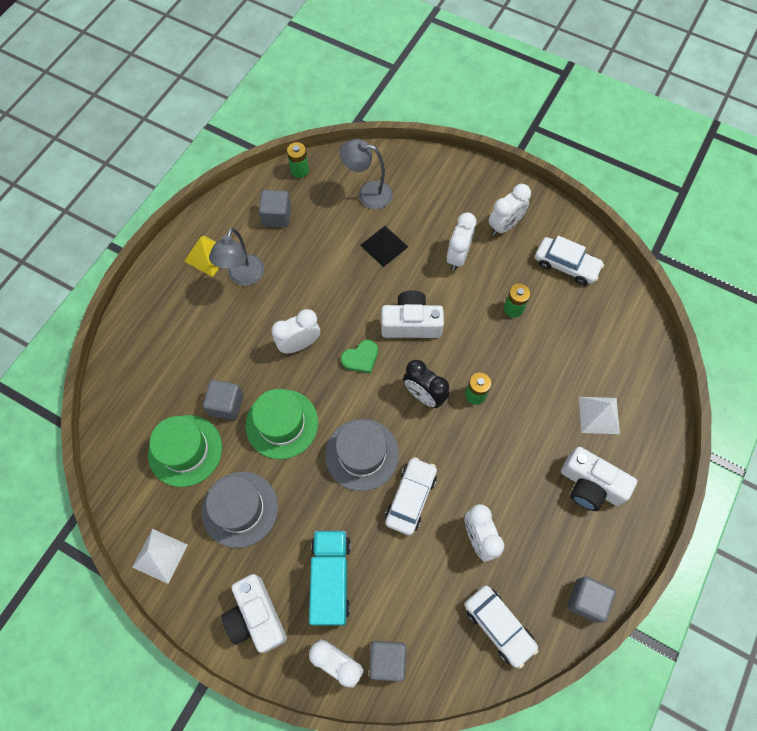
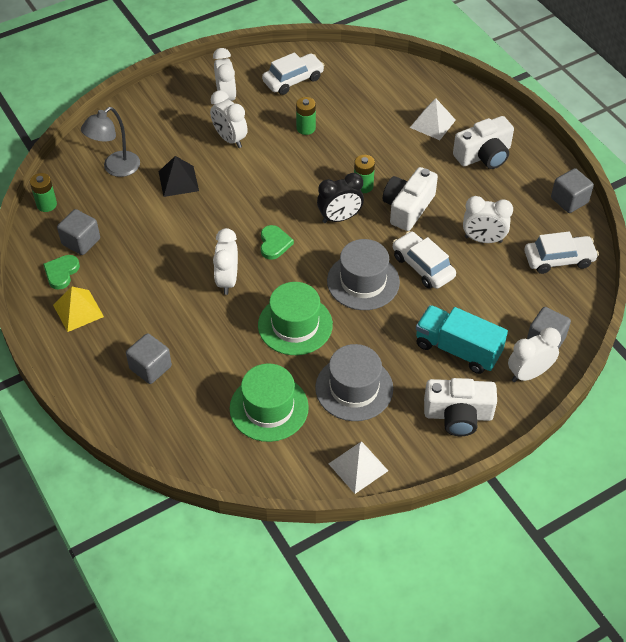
camera: 60 degrees left, 15 degrees down
grey cube [203,380,243,420] -> grey cube moved to [126,333,172,384]
grey lamp [209,228,264,286] -> none
white camera [381,290,444,338] -> white camera moved to [383,167,438,231]
none -> green heart [43,255,80,290]

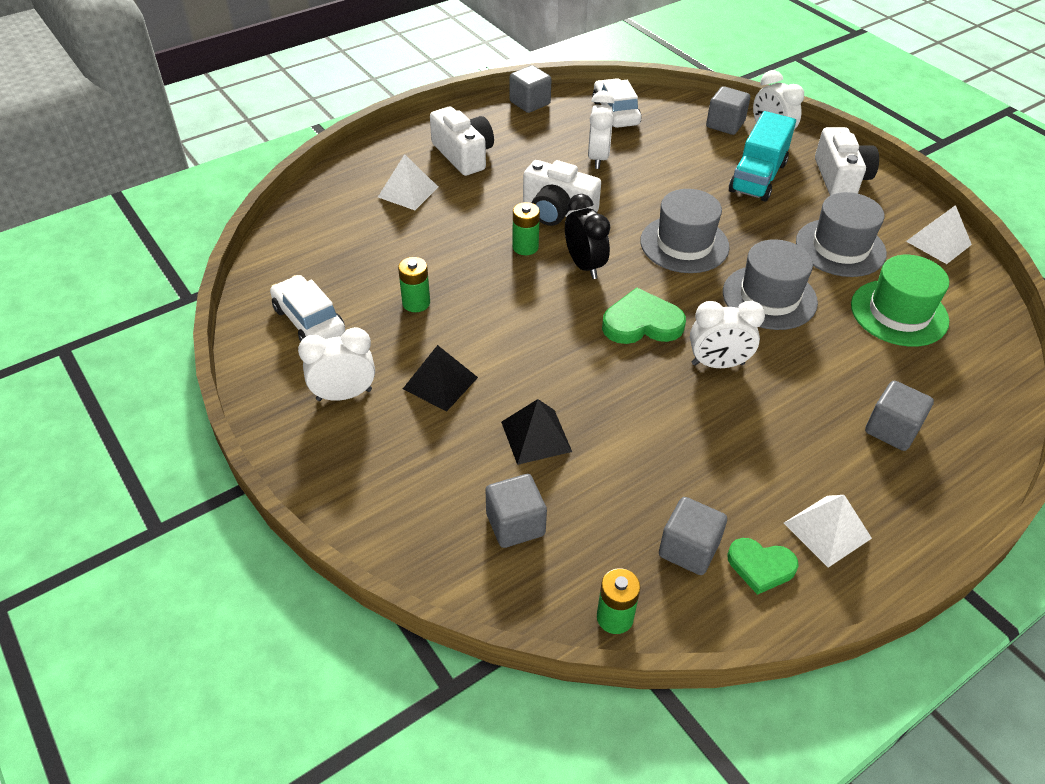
camera: 95 degrees left, 5 degrees down
yellow pyramid [53,287,104,332] -> white pyramid [784,495,872,567]
grey lamp [81,107,140,177] -> grey cube [485,474,547,548]
white clock [210,90,248,148] -> black pyramid [403,345,478,412]
green hat [258,282,333,355] -> grey hat [723,239,818,330]
green heart [261,225,294,260] -> green heart [602,288,686,344], size x1.51
white car [393,231,456,289] -> none

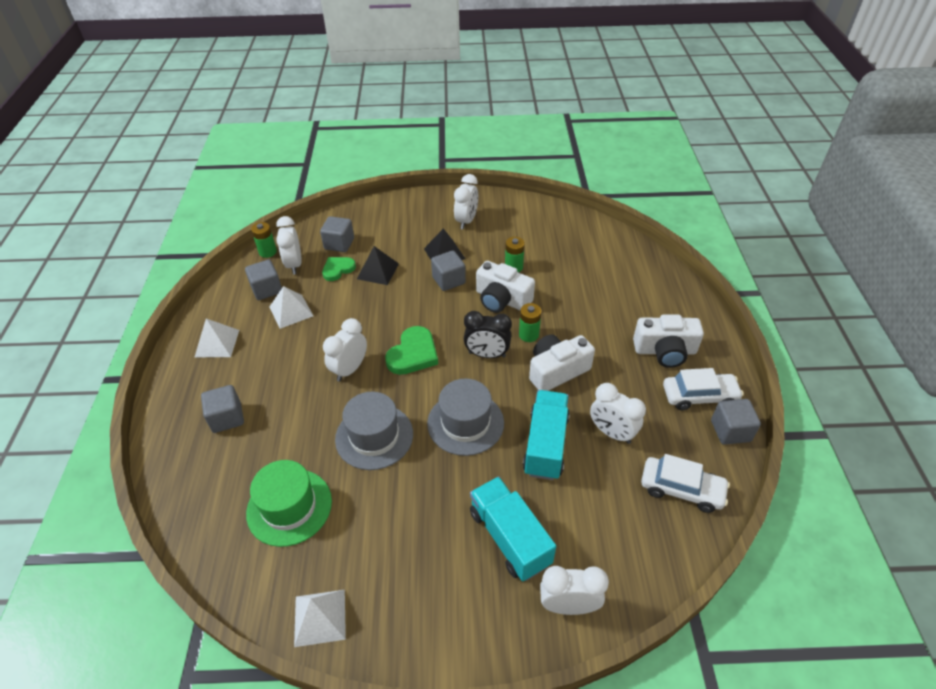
camera: 125 degrees right, 0 degrees up
white car [270,275,345,342] -> white car moved to [663,368,744,410]
white pyramid [378,154,438,210] -> white pyramid moved to [269,286,313,329]
grey cube [706,86,750,135] -> grey cube moved to [431,251,466,291]
green heart [727,538,799,595] -> green heart moved to [322,257,356,281]
grey hat [796,192,887,277] -> none
white camera [815,127,879,196] -> white camera moved to [476,261,535,313]
none -> white clock [276,216,302,275]
none -> turquoise truck [523,390,570,480]

